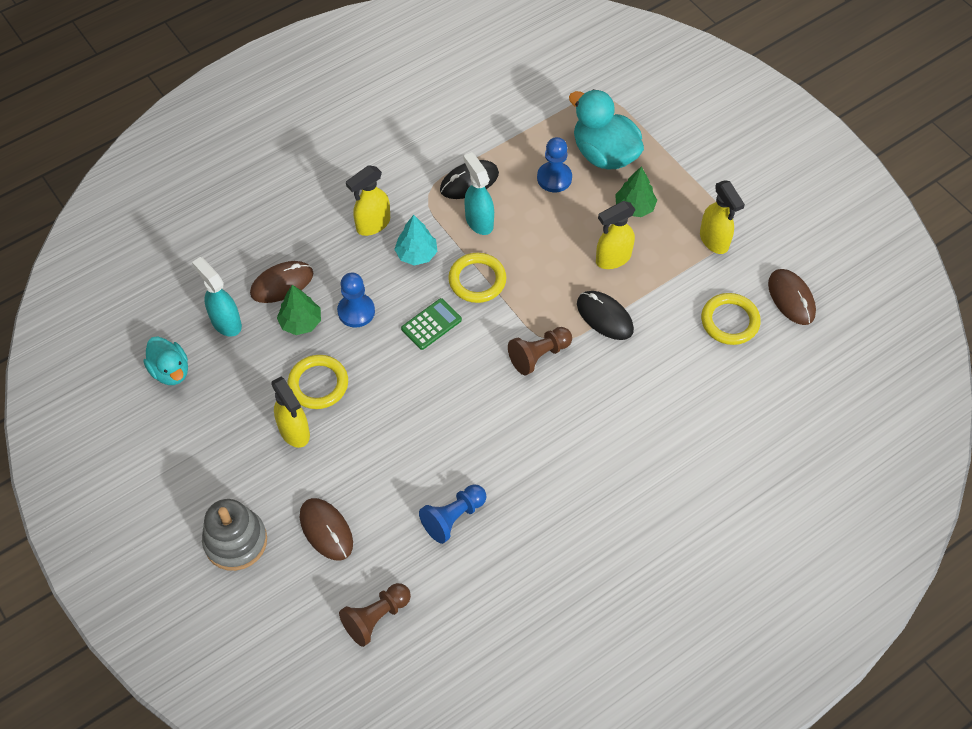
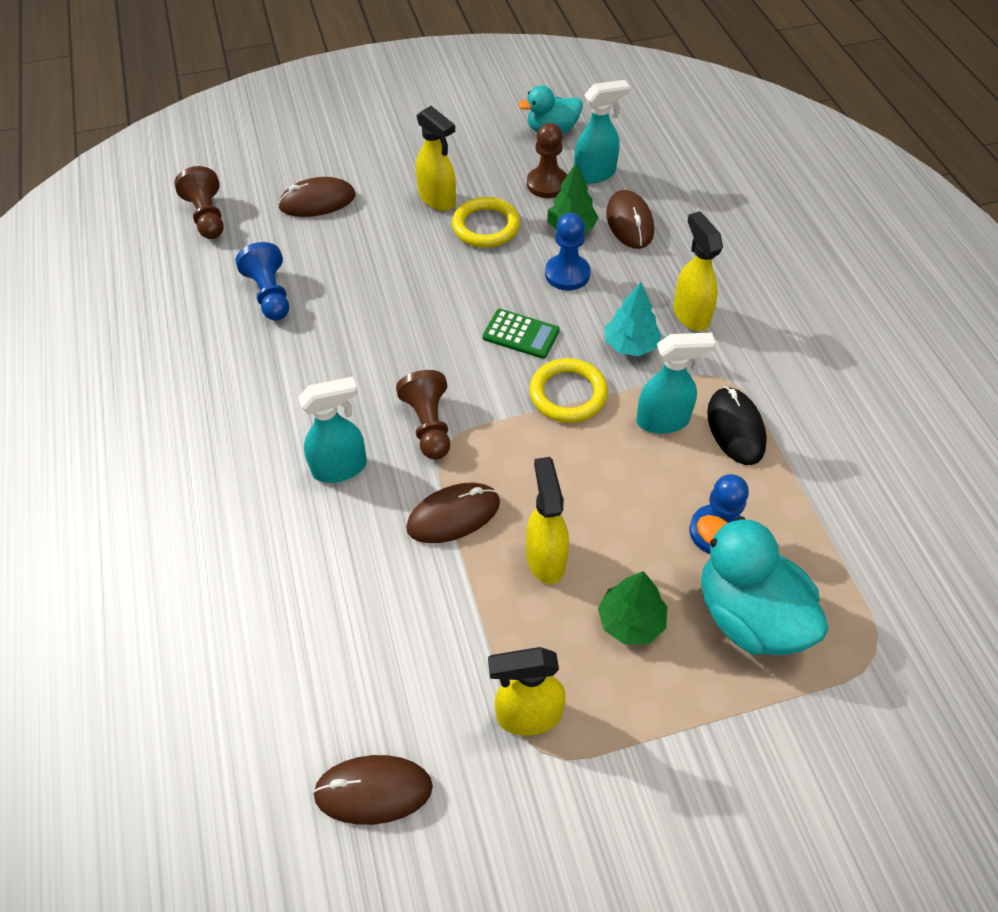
camera: 110 degrees right, 5 degrees down
grey stacking toy [202,499,267,571] -> none
yellow spray bottle [271,377,310,448] -> yellow spray bottle turned 120 degrees counterclockwise [416,106,456,211]
green calculator [401,298,462,350] -> green calculator turned 45 degrees counterclockwise [483,309,560,359]
turquoise duck [569,89,644,170] -> turquoise duck turned 105 degrees counterclockwise [697,515,829,655]
black mouse [577,291,634,340] -> brown mouse [406,482,500,543]
yellow ring [701,293,761,345] -> none
none -> turquoise spray bottle [298,377,367,483]
none -> brown pawn [527,123,567,198]

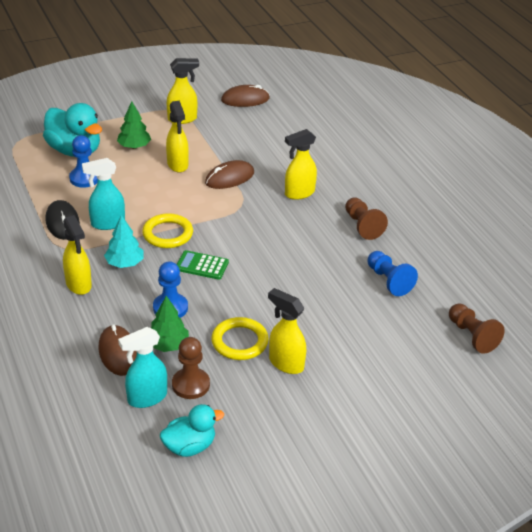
camera: 170 degrees right, 15 degrees down
brown mouse [278,177,356,217] -> none
turquoise spray bottle [298,377,367,483] -> yellow spray bottle [285,129,317,200]
brown pawn [396,370,450,460] -> brown pawn moved to [345,197,388,240]

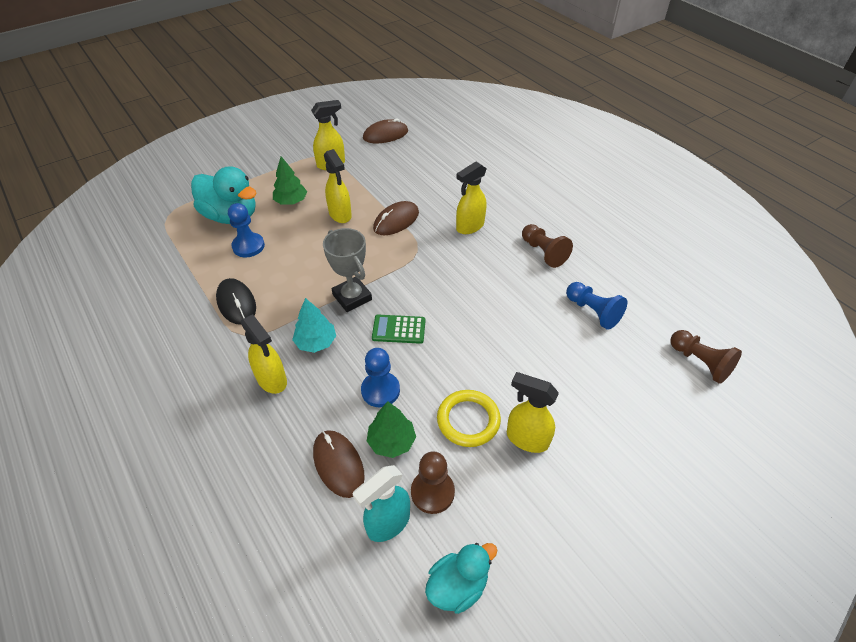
camera: 10 degrees left, 10 degrees up
turquoise spray bottle [82,158,125,230] -> none
yellow ring [142,213,193,248] -> grey trophy [323,228,372,312]

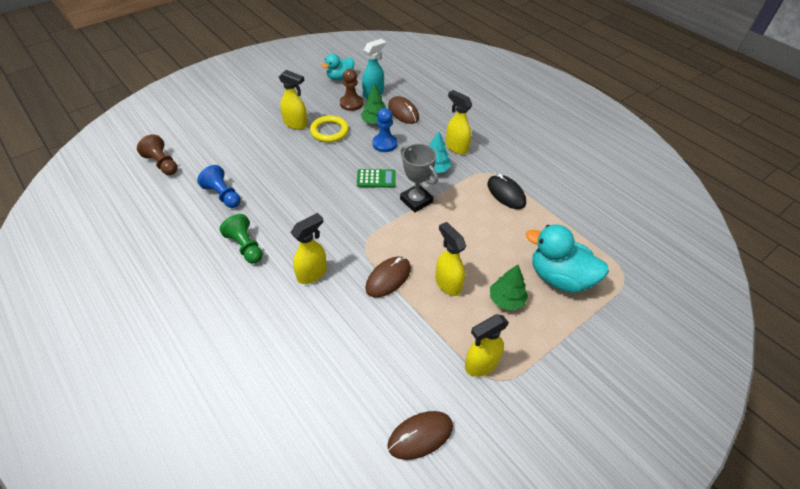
camera: 175 degrees right, 0 degrees up
blue pawn [228,203,265,257] -> none
brown pawn [522,224,573,268] -> green pawn [220,214,263,264]

